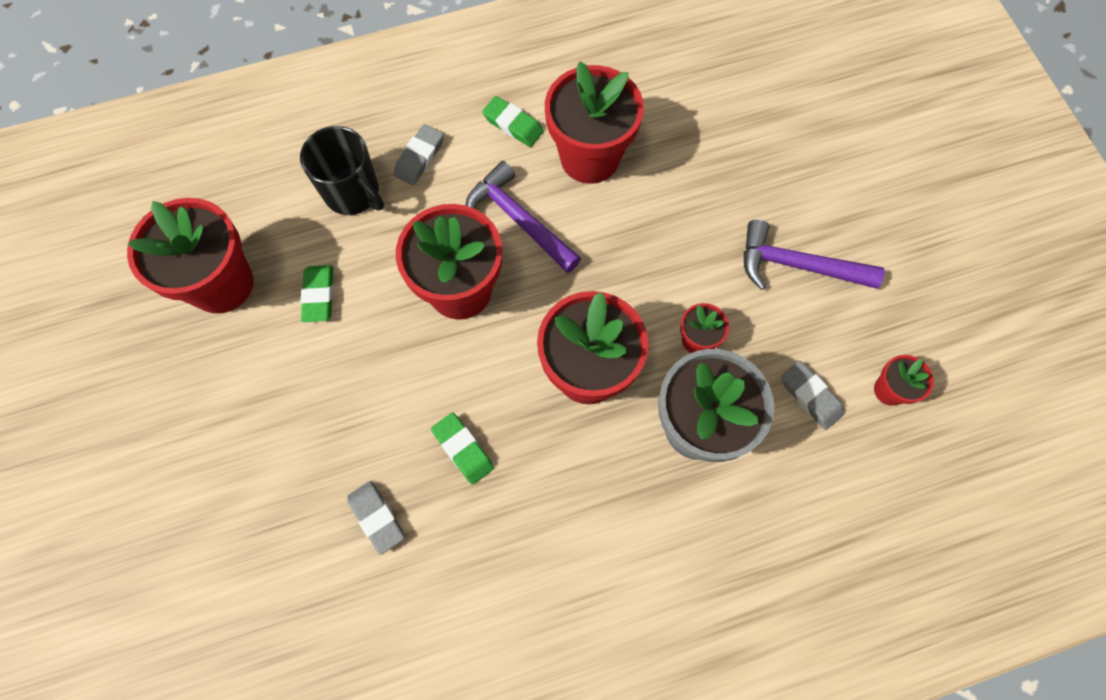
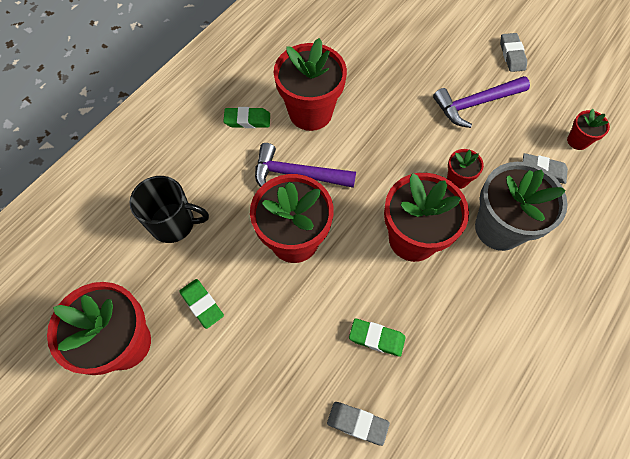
camera: 35 degrees left, 5 degrees down
grey eraser [394,124,444,185] -> grey eraser moved to [500,33,527,72]

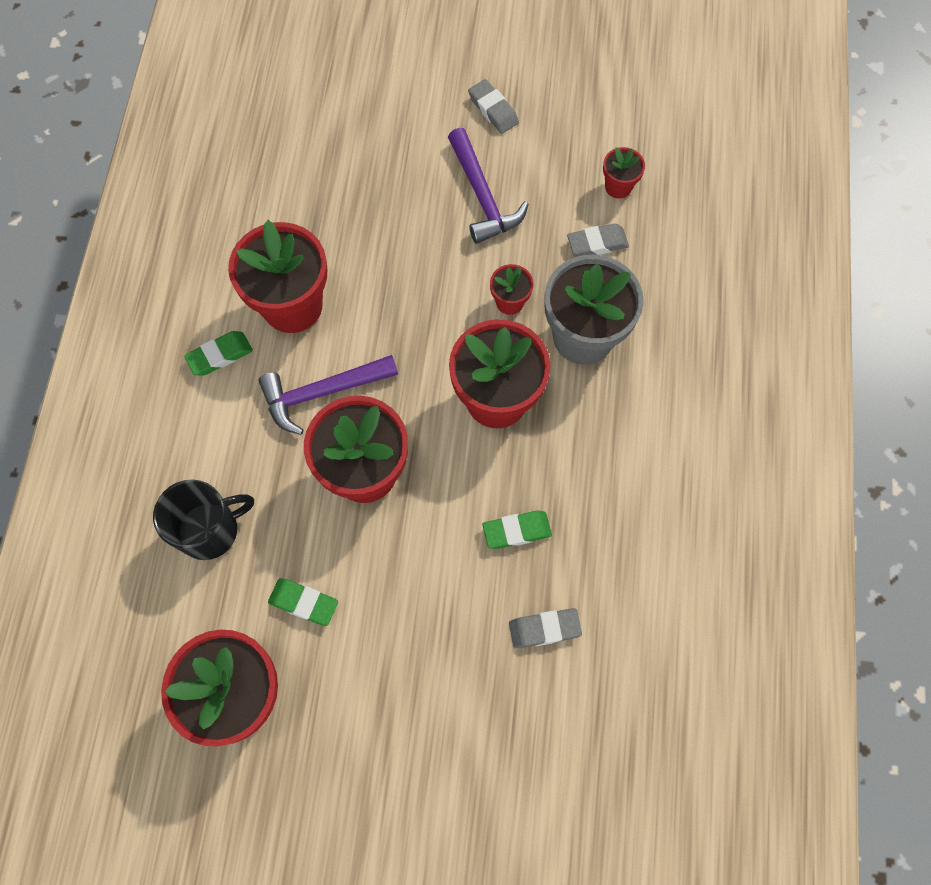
camera: 30 degrees left, 5 degrees up
purple hammer [433,76,530,128] -> purple hammer turned 60 degrees counterclockwise [448,128,529,244]

